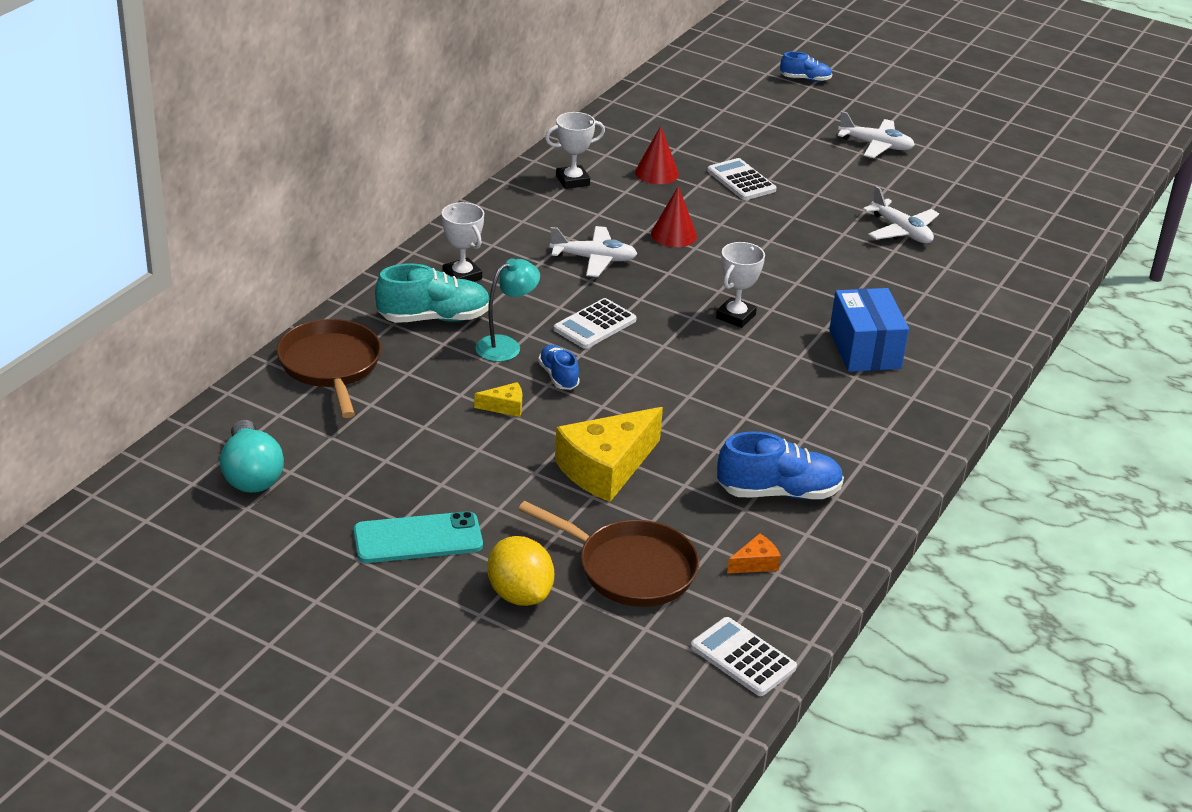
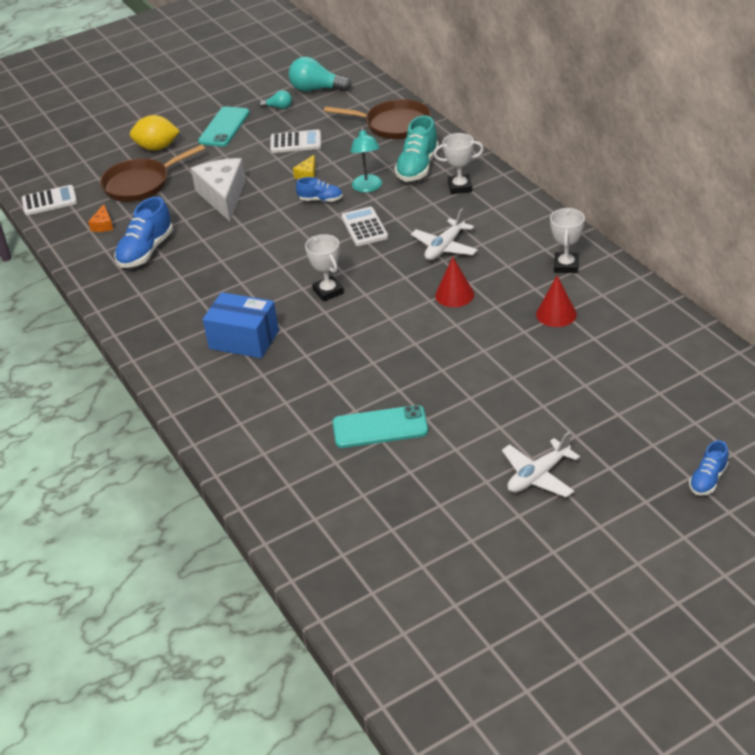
camera: 125 degrees right, 5 degrees up
yellow cheese [555,407,663,502] -> white cheese [191,158,246,221]
white calculator [707,158,777,200] -> white calculator moved to [270,129,321,153]
white plane [863,186,939,244] -> turquoise phone [333,405,428,448]
none -> turquoise light bulb [259,90,292,109]

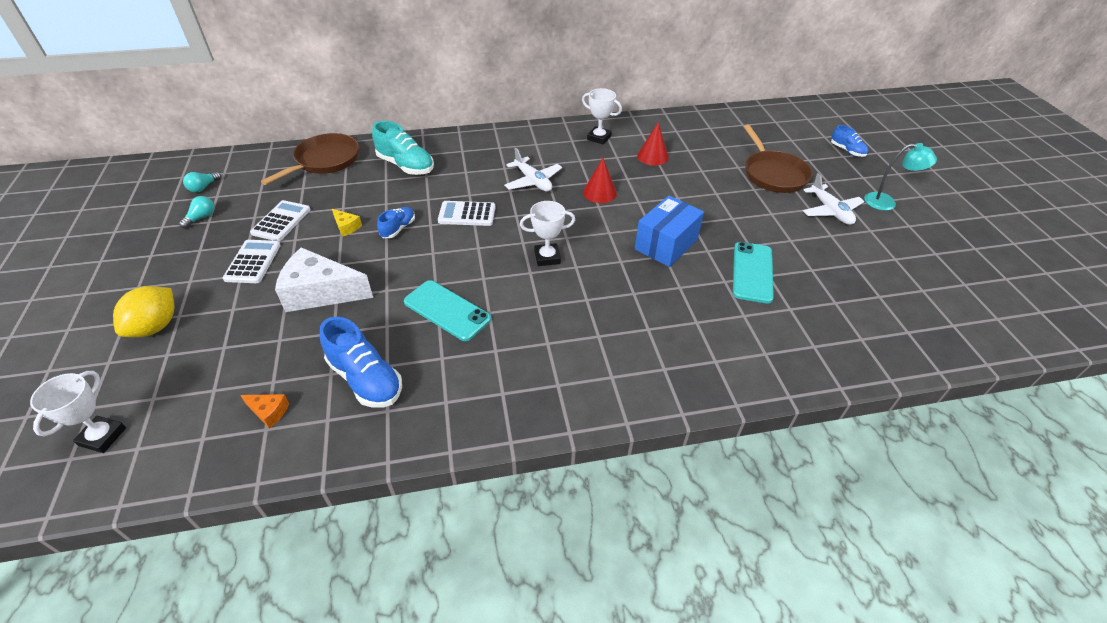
camera: 75 degrees left, 5 degrees up
white calculator [22,185,77,215] -> white calculator moved to [223,240,281,283]
brown pan [100,144,205,202] -> brown pan moved to [744,125,813,193]
turquoise phone [198,106,250,147] -> turquoise phone moved to [404,280,491,341]
blue box [203,292,279,358] -> blue box moved to [635,196,704,267]
turquoise light bulb [288,57,351,92] -> turquoise light bulb [183,172,221,192], size x0.53
turquoise lamp [351,127,382,192] -> turquoise lamp moved to [864,143,937,211]
white trophy [433,133,484,194] -> white trophy moved to [30,371,126,453]

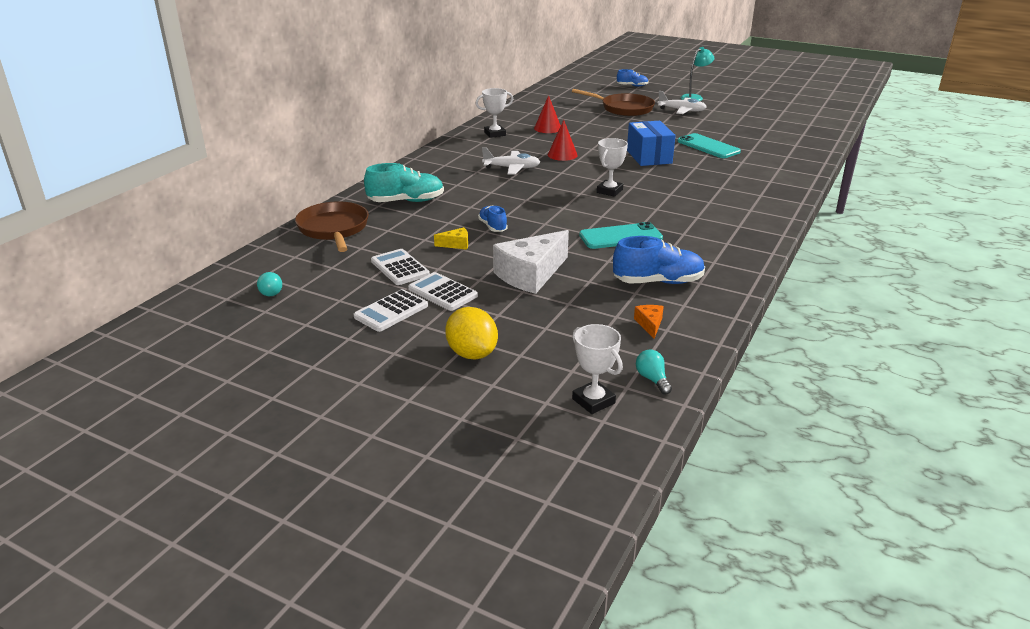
camera: 50 degrees left, 15 degrees down
turquoise light bulb [179,196,214,228] -> turquoise light bulb moved to [636,349,672,395]
orange cheese [240,394,289,429] -> orange cheese turned 60 degrees counterclockwise [634,305,664,338]
white calculator [438,201,496,226] -> white calculator moved to [354,289,428,332]

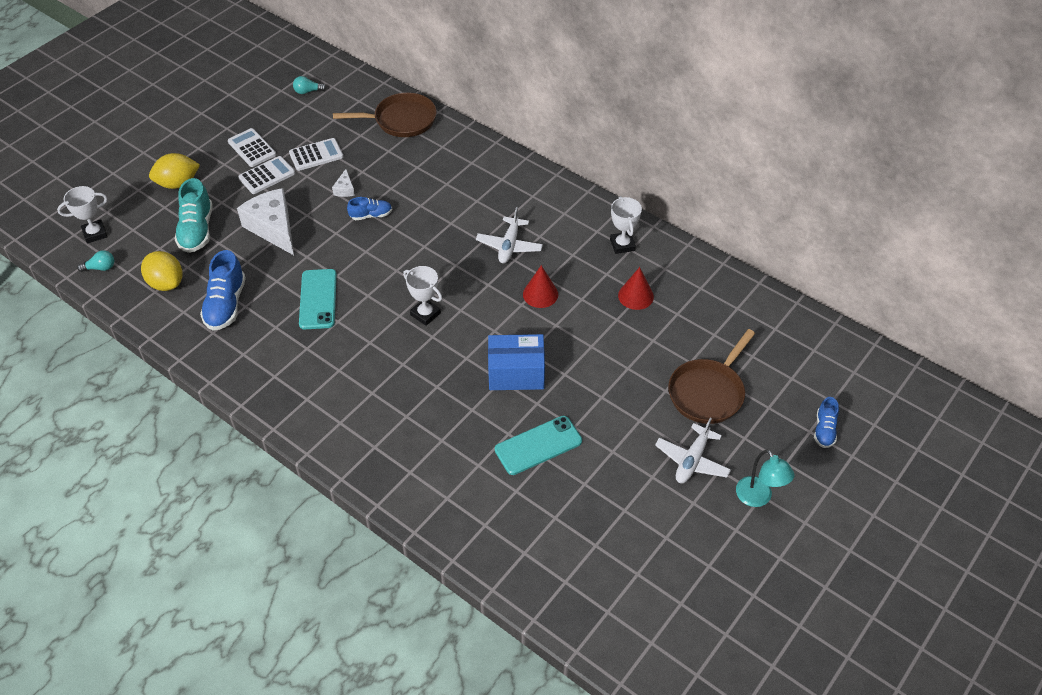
camera: 100 degrees right, 20 degrees up
turquoise shoe [364,163,444,202] -> turquoise shoe moved to [175,178,213,253]
yellow cheese [434,227,468,250] -> white cheese [332,169,355,197]
orange cheese [634,305,664,338] -> yellow lemon [141,251,183,291]

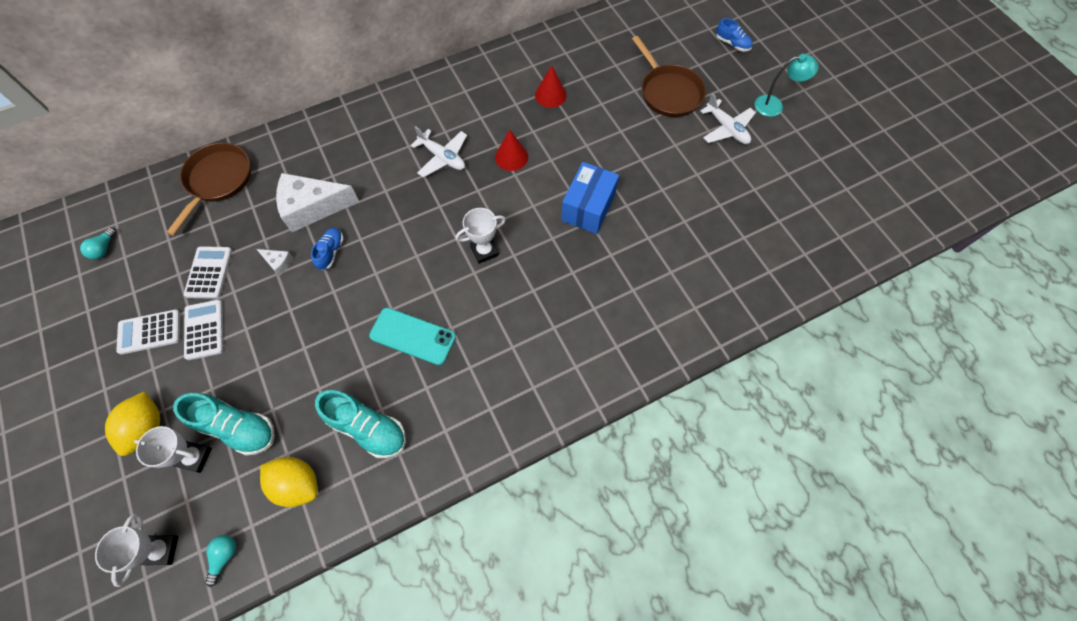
camera: 65 degrees left, 15 degrees up
yellow lemon [141,251,183,291] -> yellow lemon turned 45 degrees clockwise [260,457,318,507]
blue shoe [200,250,246,331] -> turquoise shoe [315,390,406,458]
white cheese [237,188,294,255] -> white cheese moved to [276,173,359,232]
turquoise phone [495,416,582,475] -> none
white trophy [610,196,642,254] -> white trophy moved to [134,426,212,473]

